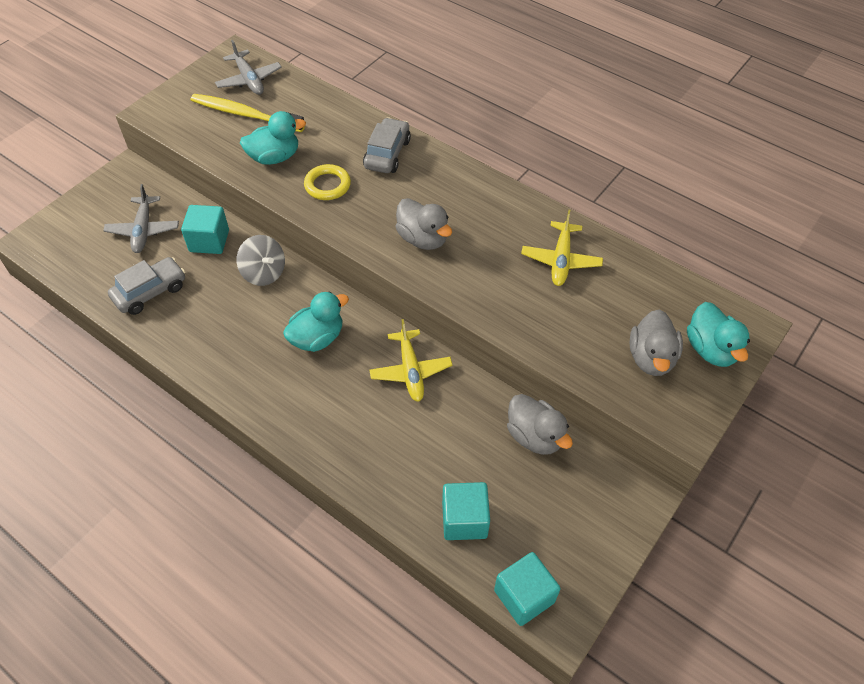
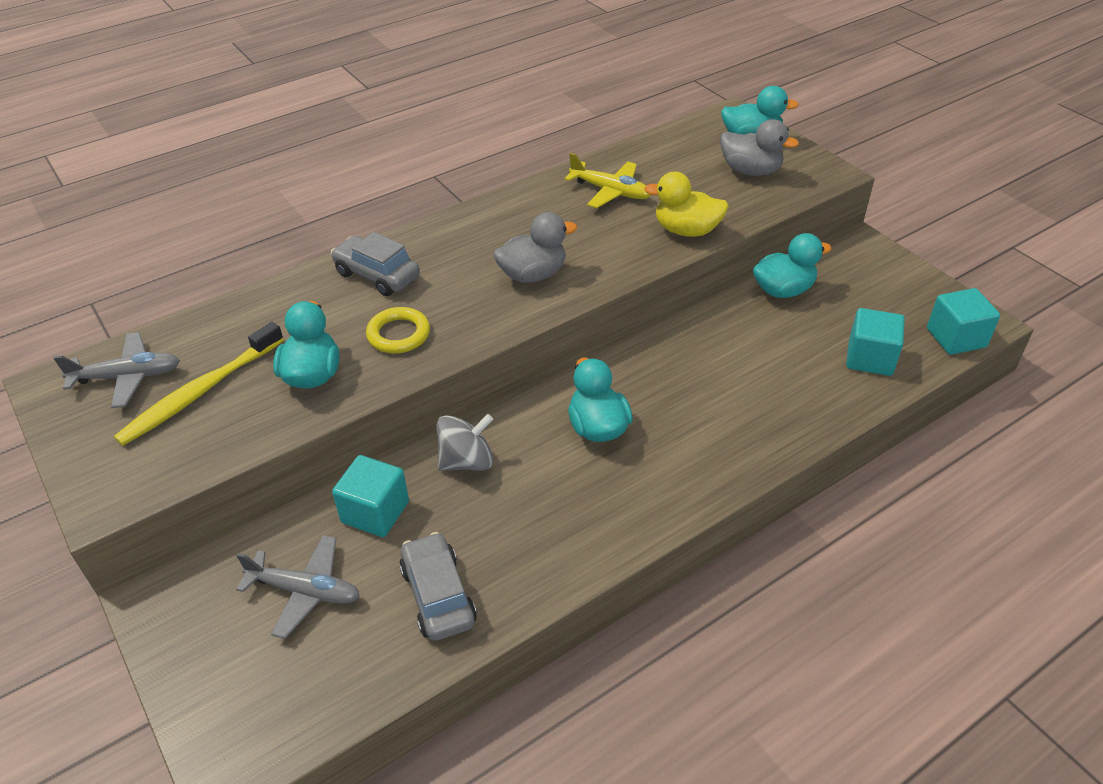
camera: 70 degrees left, 10 degrees down
yellow plane [369,319,453,402] -> none
grey duck [507,394,573,455] -> turquoise duck [753,233,832,298]
none -> yellow duck [644,171,729,237]

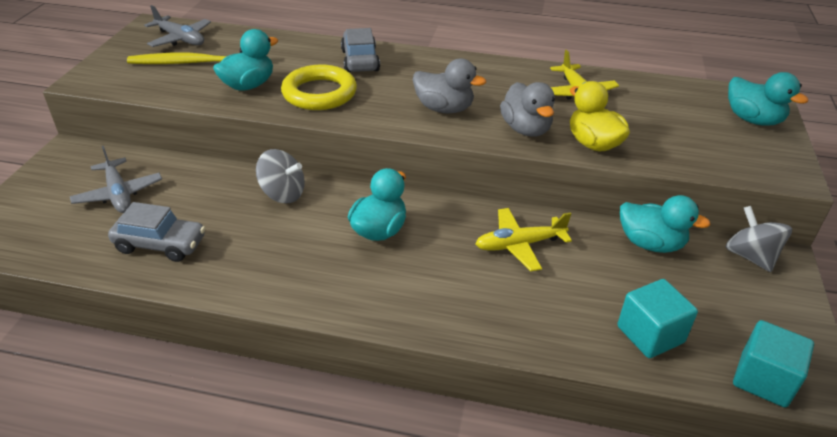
camera: 45 degrees right, 5 degrees down
turquoise cube [332,455,409,537] -> none
yellow ring [366,307,430,354] -> yellow ring [281,65,357,110], size x1.51
grey car [399,532,477,641] -> grey car turned 75 degrees clockwise [108,202,205,262]
grey duck [720,119,799,176] -> grey duck moved to [500,82,555,137]
none -> yellow plane [475,208,572,271]
none -> grey spinning top [726,206,792,272]

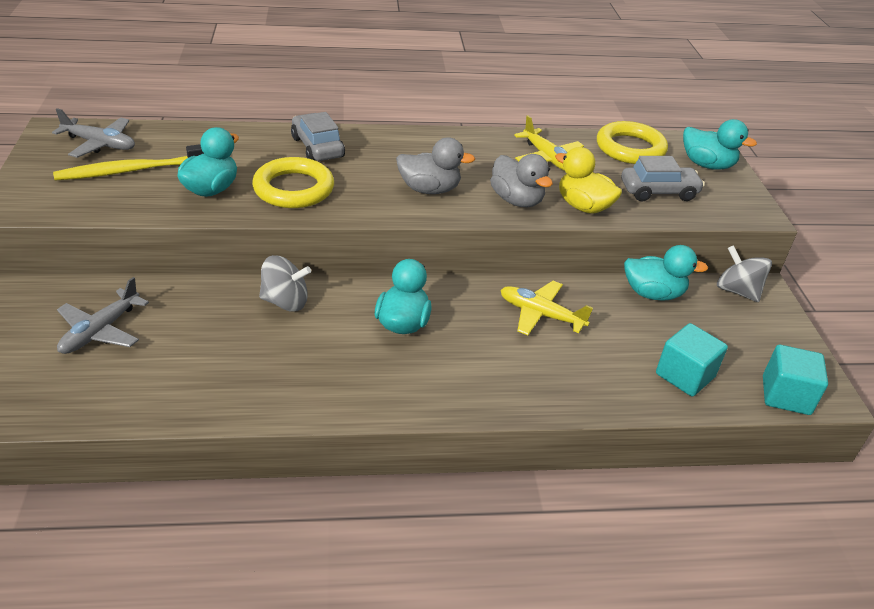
camera: 20 degrees left, 0 degrees up
grey plane [70,146,162,213] -> grey plane turned 75 degrees clockwise [57,277,149,354]
grey car [108,202,205,262] -> grey car moved to [621,156,705,201]
yellow plane [475,208,572,271] -> yellow plane turned 60 degrees clockwise [500,281,593,335]
none -> yellow ring [597,121,668,164]

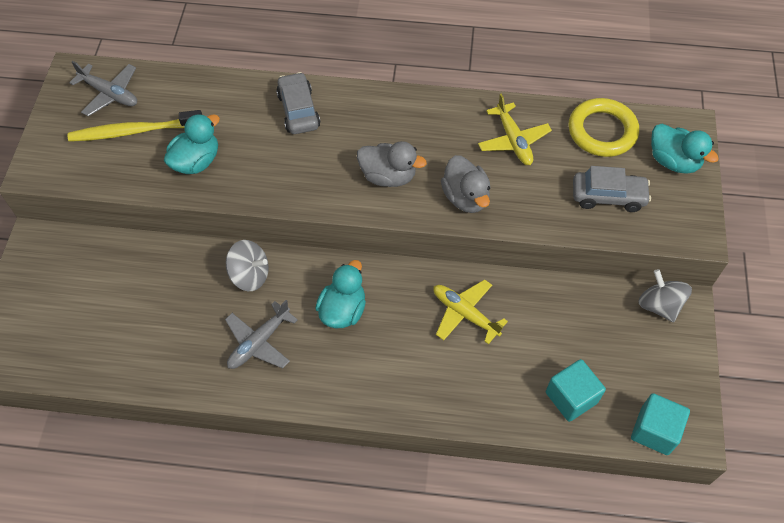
camera: 15 degrees right, 20 degrees up
grey plane [57,277,149,354] -> grey plane moved to [225,300,298,369]
yellow ring [252,157,334,208] -> none
yellow duck [555,147,622,214] -> none
turquoise duck [624,245,708,301] -> none

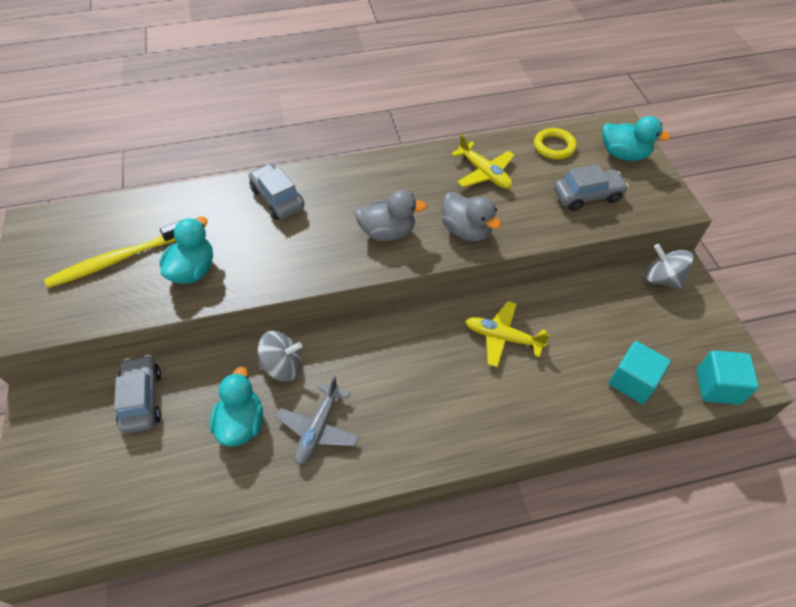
camera: 20 degrees left, 5 degrees down
grey plane [69,61,137,116] -> none
turquoise duck [315,260,366,328] -> turquoise duck moved to [209,367,263,446]
yellow ring [568,98,639,157] -> yellow ring [534,128,577,160], size x0.66
none -> grey car [114,355,161,434]

